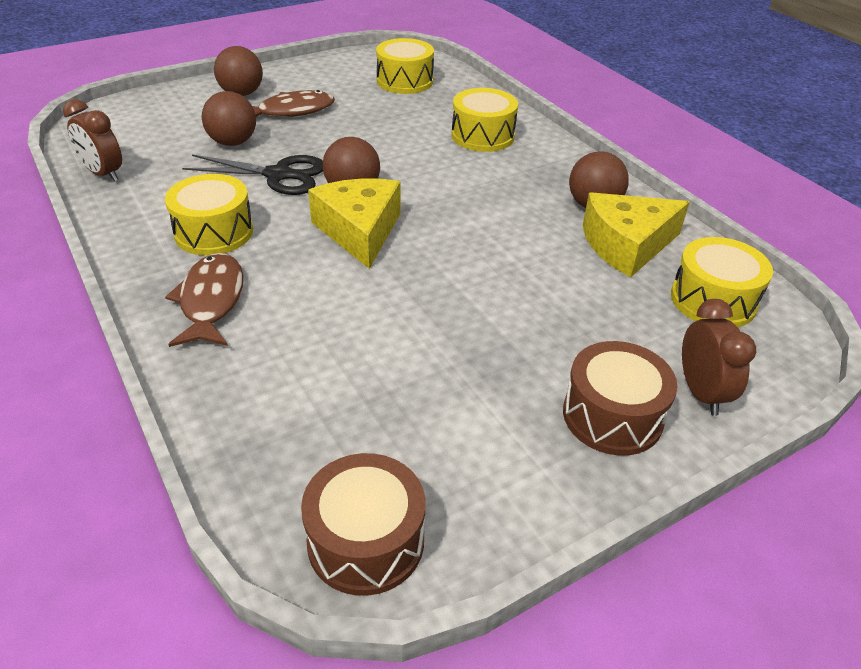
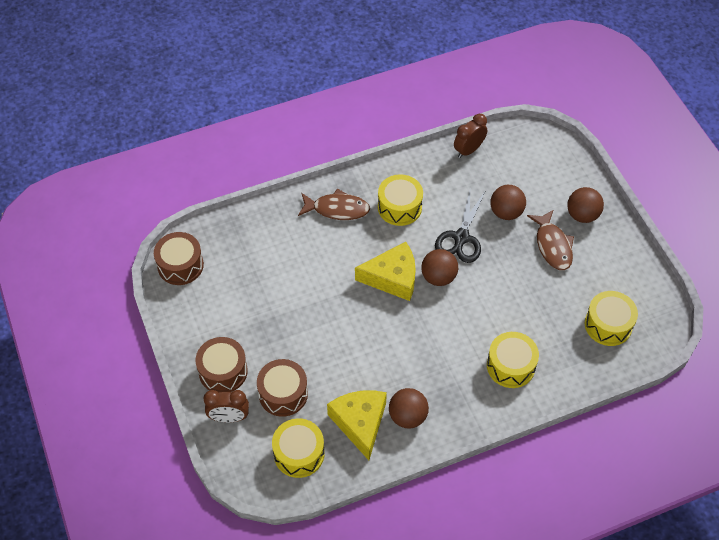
camera: 100 degrees right, 15 degrees up
none -> brown drum [257,359,308,417]

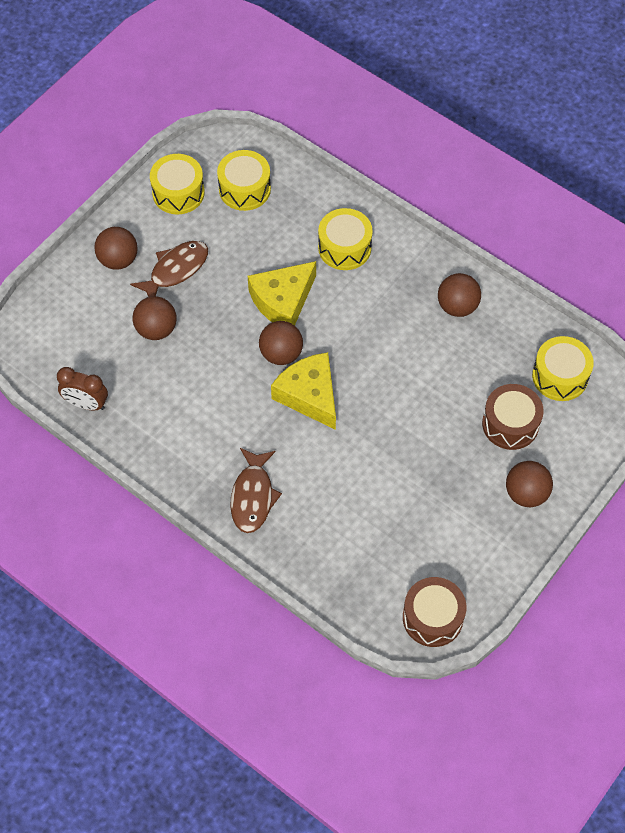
camera: 120 degrees left, 5 degrees up
brown drum [196,337,248,393] -> brown ball [506,461,553,507]
brown clock [204,390,249,423] -> none
brown fish [298,189,370,220] -> brown fish turned 150 degrees counterclockwise [230,448,282,533]
yellow cheese [327,390,387,460] -> yellow cheese moved to [248,261,316,326]
yellow drum [378,174,423,226] -> yellow drum moved to [150,154,205,214]
black scissors [435,190,486,263] -> none

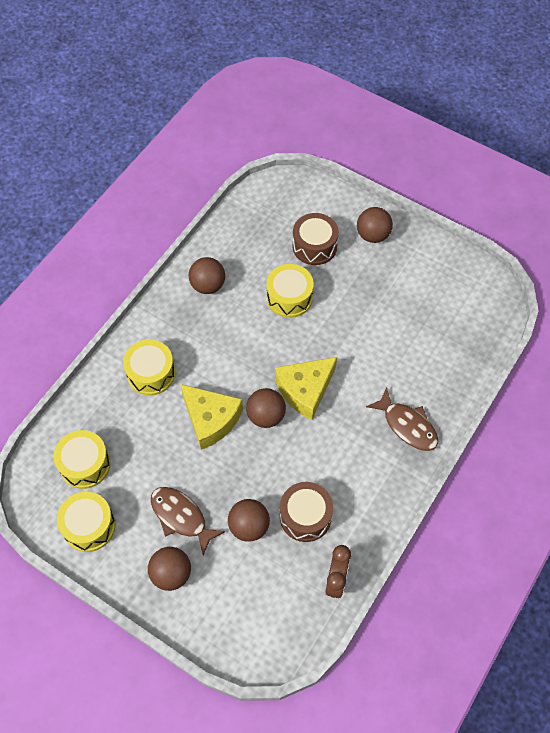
camera: 95 degrees left, 0 degrees up
brown fish [230,448,282,533] -> brown fish turned 45 degrees clockwise [366,388,438,451]
brown drum [403,577,466,647] -> brown drum moved to [280,482,333,542]
yellow drum [532,336,594,401] -> yellow drum moved to [266,264,314,318]

